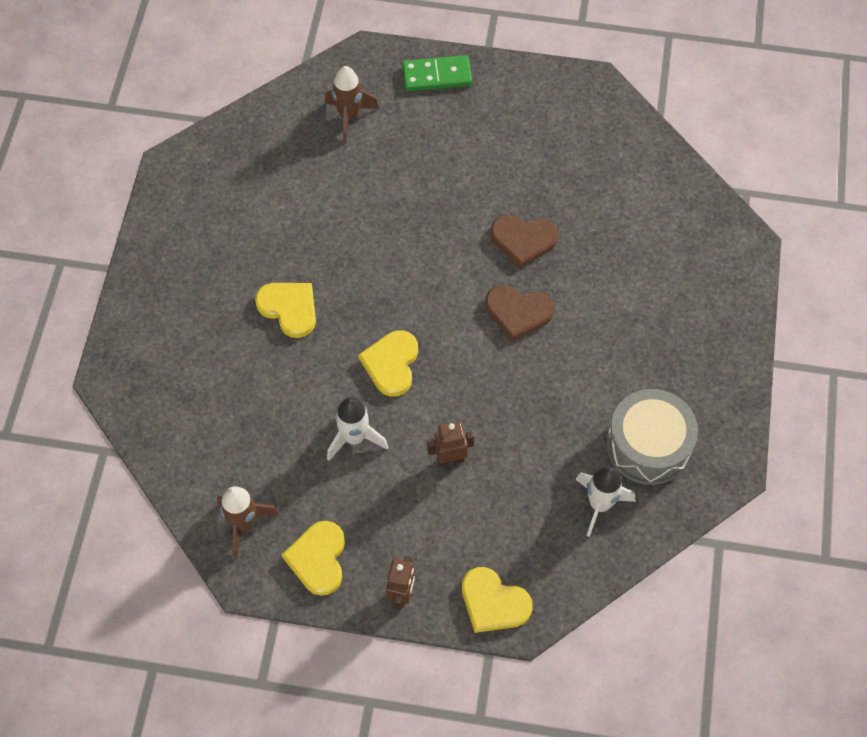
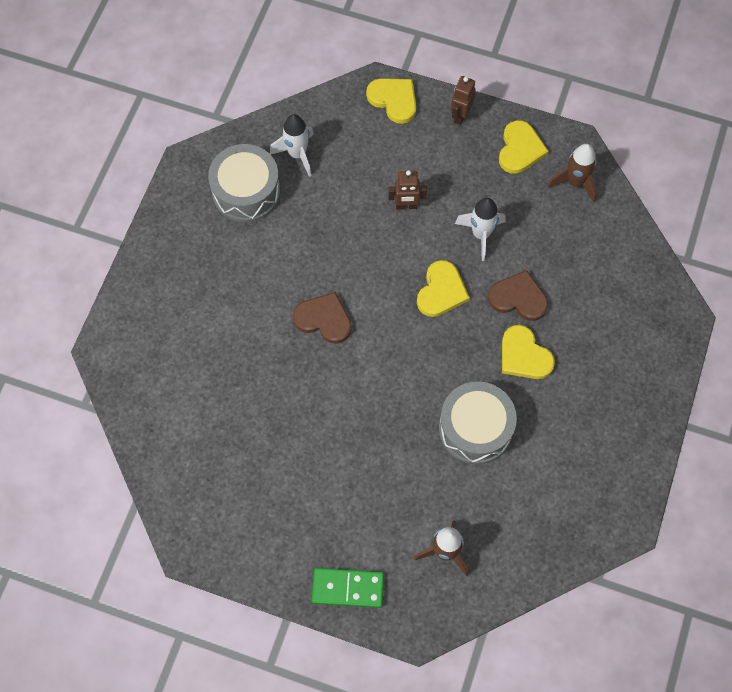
camera: 170 degrees left, 5 degrees up
brown heart [491,215,558,268] -> brown heart moved to [488,270,548,321]
none -> grey drum [439,381,517,464]

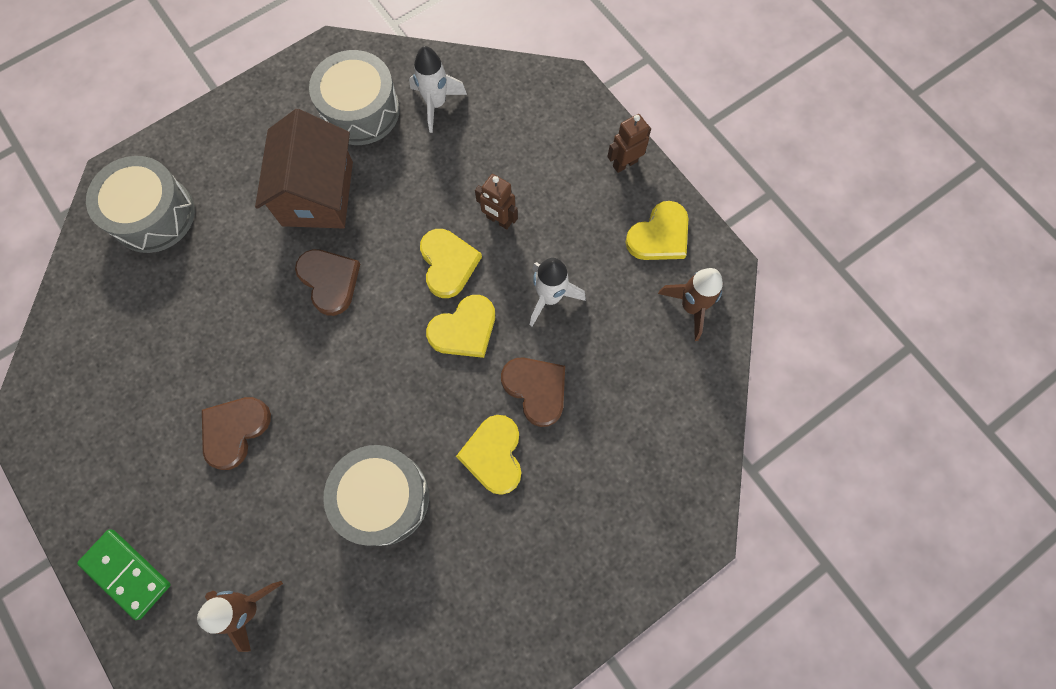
camera: 35 degrees right, 5 degrees up
yellow heart [366,78,416,124] -> yellow heart moved to [420,229,482,298]
none -> grey drum [86,156,195,253]
none -> brown heart [202,397,271,470]
none -> brown house [255,109,353,229]

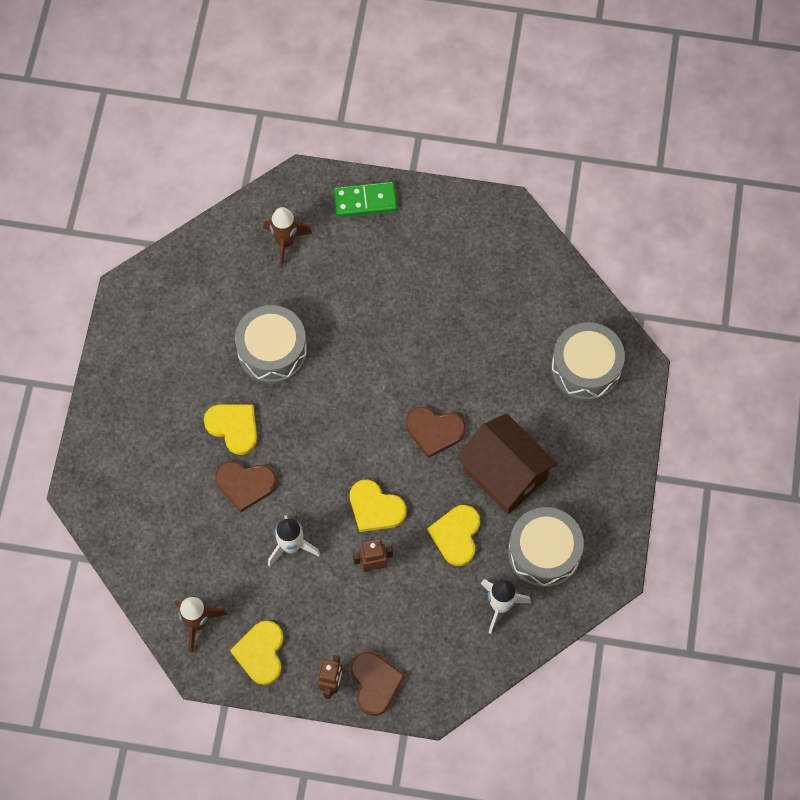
camera: 135 degrees right, 5 degrees down
brown heart [202,397,271,470] -> brown heart moved to [351,652,405,716]
yellow heart [426,295,495,358] -> yellow heart moved to [428,505,480,566]

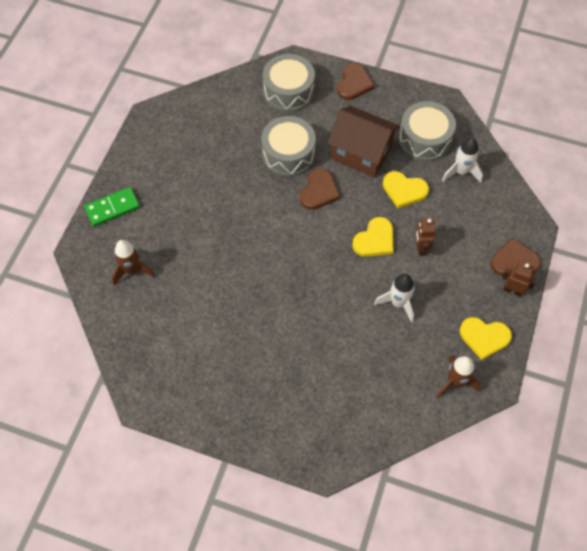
camera: 80 degrees left, 5 degrees down
yellow heart [204,404,257,455] -> none
brown heart [215,461,277,512] -> brown heart moved to [337,63,375,100]
grey drum [235,305,307,384] -> grey drum moved to [261,116,316,177]
green domino [333,182,397,217] -> green domino turned 60 degrees clockwise [84,187,140,226]
brown house [457,413,558,514] -> brown house turned 60 degrees clockwise [327,106,400,177]

